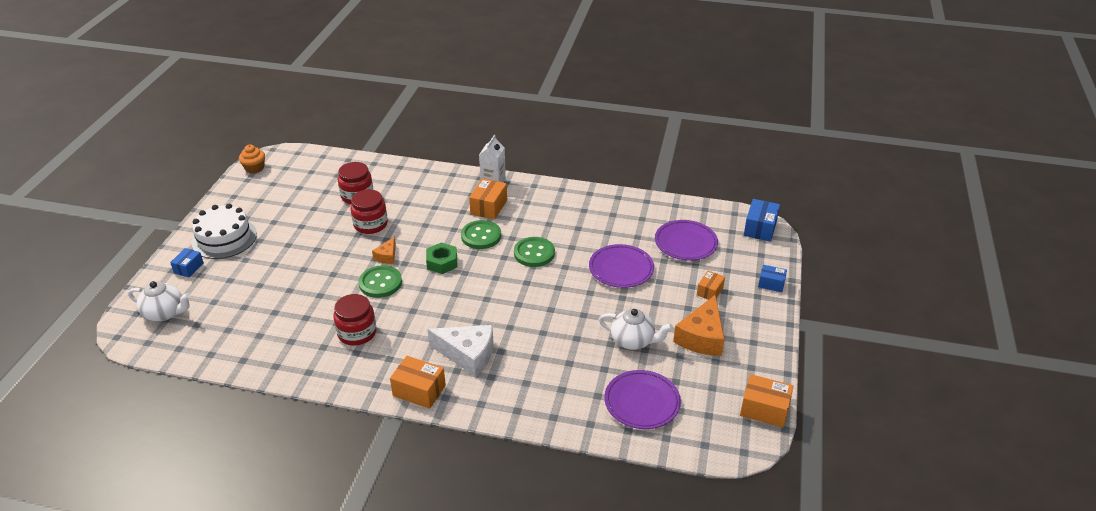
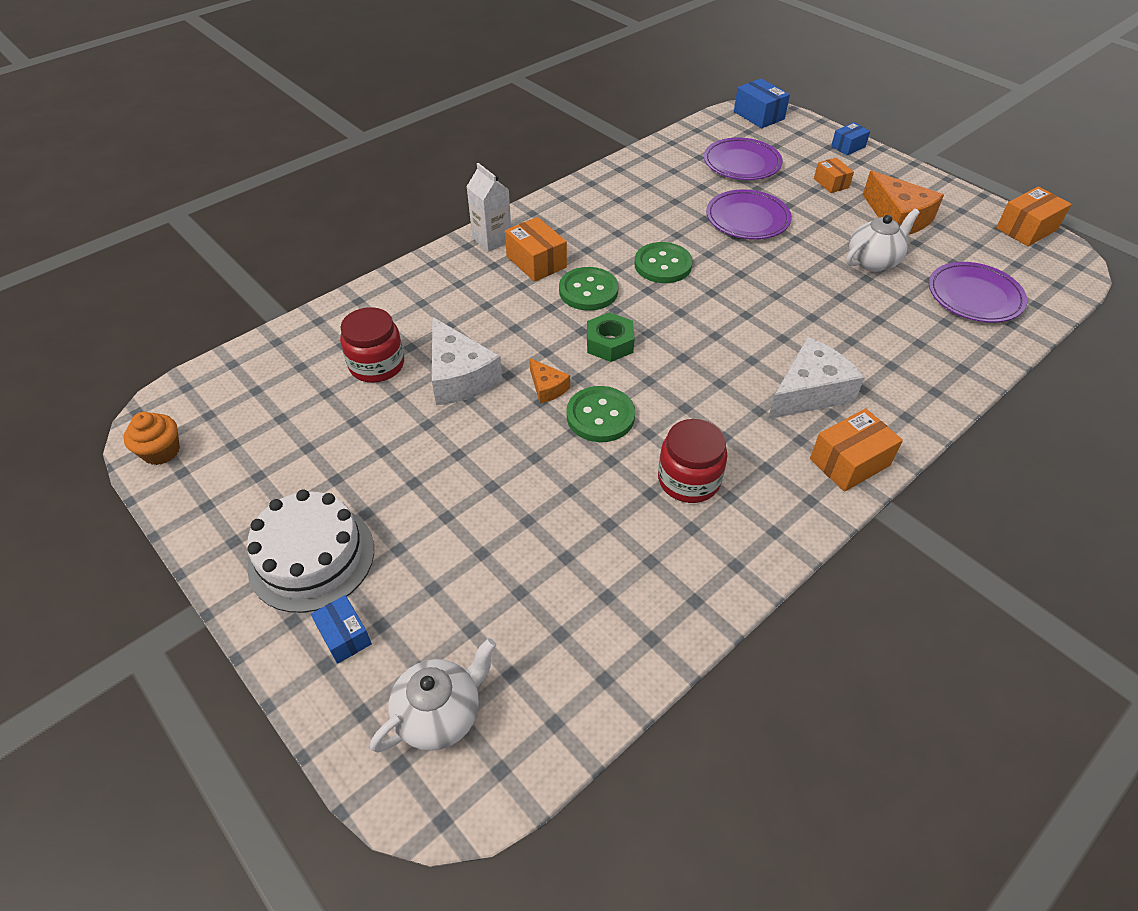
camera: 55 degrees left, 10 degrees up
red jar [350,189,388,234] -> white cheese [432,317,502,405]

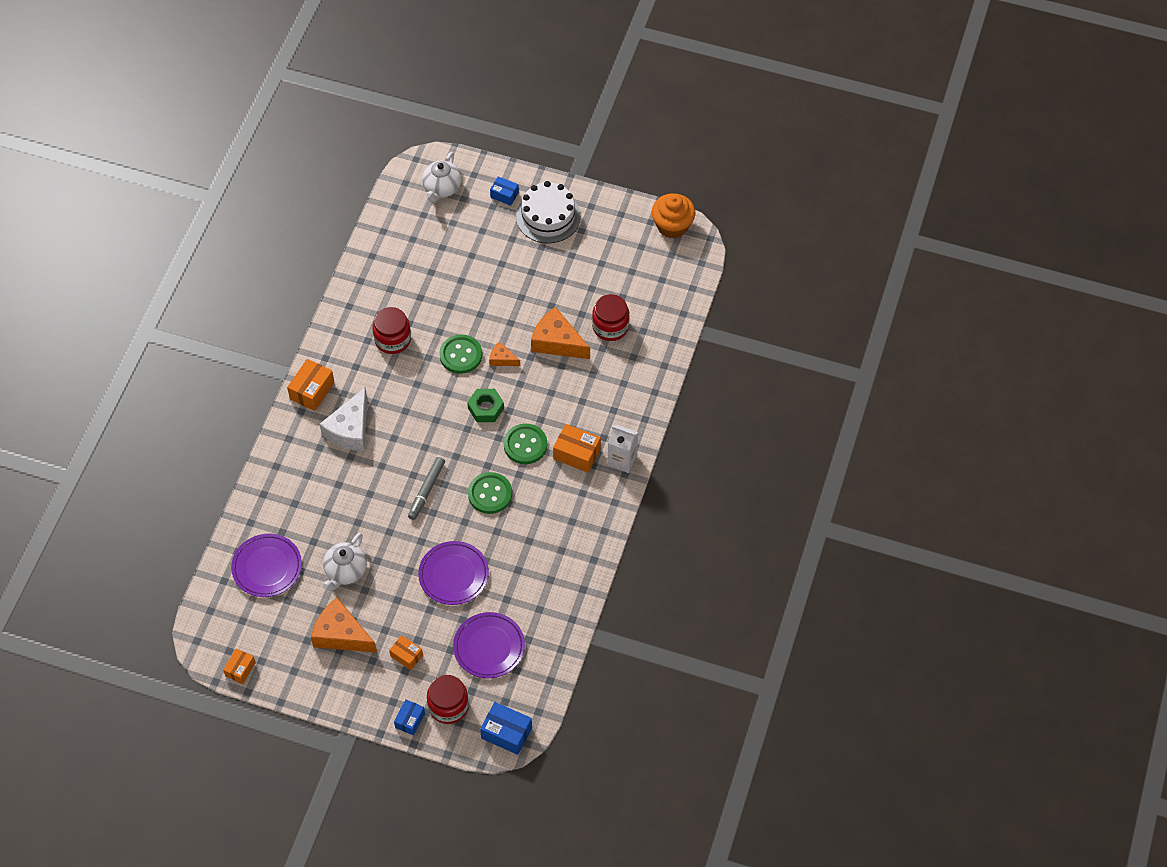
camera: 150 degrees right, 10 degrees up
orange cupcake [123,412,180,465] -> orange cupcake [652,193,695,239], size x1.52
white cheese [432,317,502,405] -> orange cheese [531,307,590,359]
orange box [996,187,1072,246] -> orange box [223,648,256,684], size x0.64
none -> grey marker [408,457,445,520]
none -> red jar [427,675,469,724]

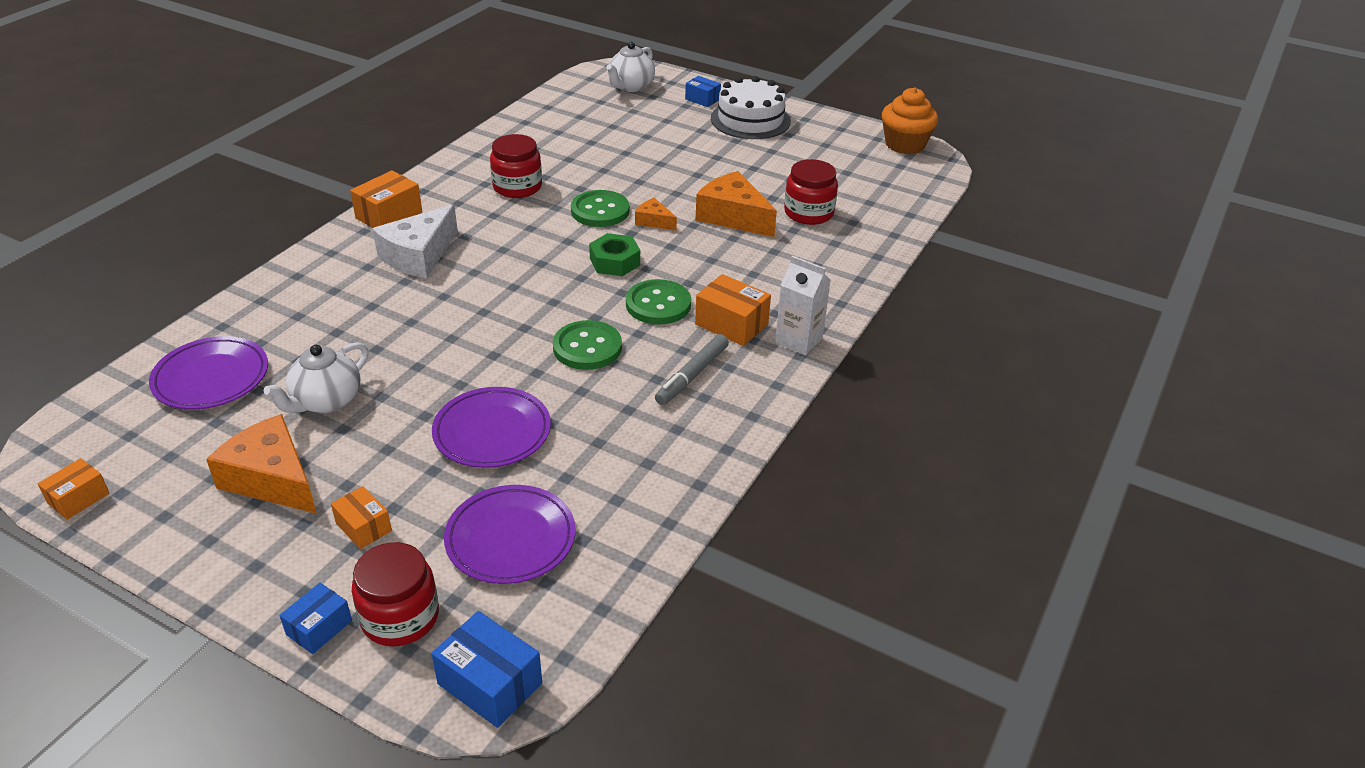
camera: 10 degrees right, 20 degrees down
grey marker [408,457,445,520] -> grey marker moved to [655,334,729,405]

